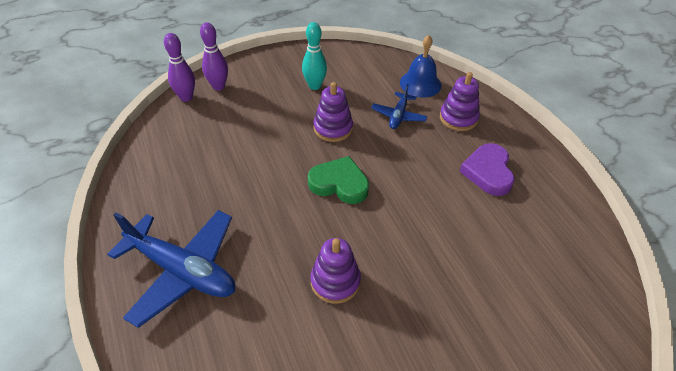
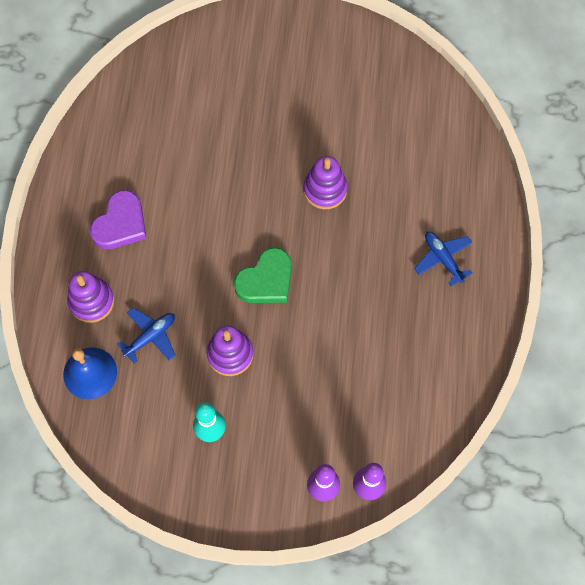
camera: 150 degrees left, 20 degrees up
blue plane [107,210,235,328] -> blue plane [414,232,473,286], size x0.50
green heart [308,156,369,204] -> green heart turned 90 degrees counterclockwise [234,247,292,303]

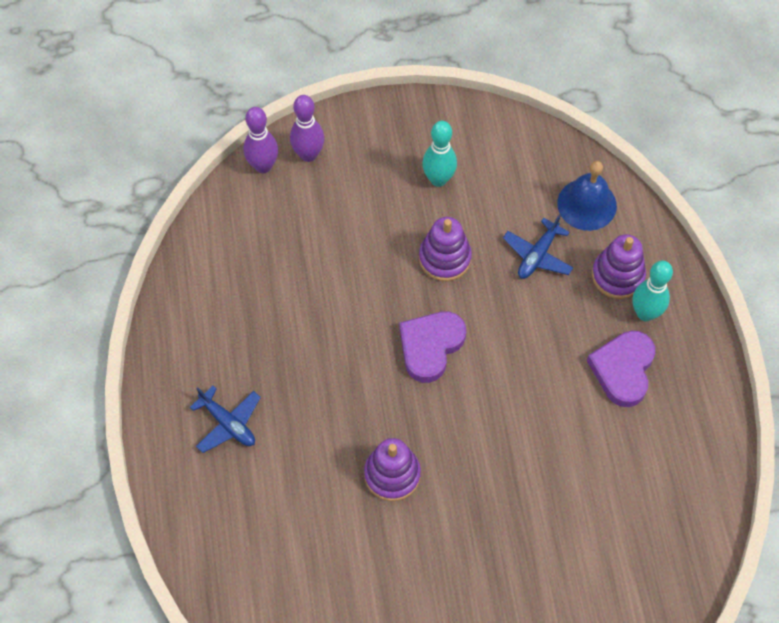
camera: 165 degrees right, 5 degrees down
green heart [234,247,292,303] -> purple heart [400,311,466,383]
none -> turquoise bowling pin [632,261,673,321]

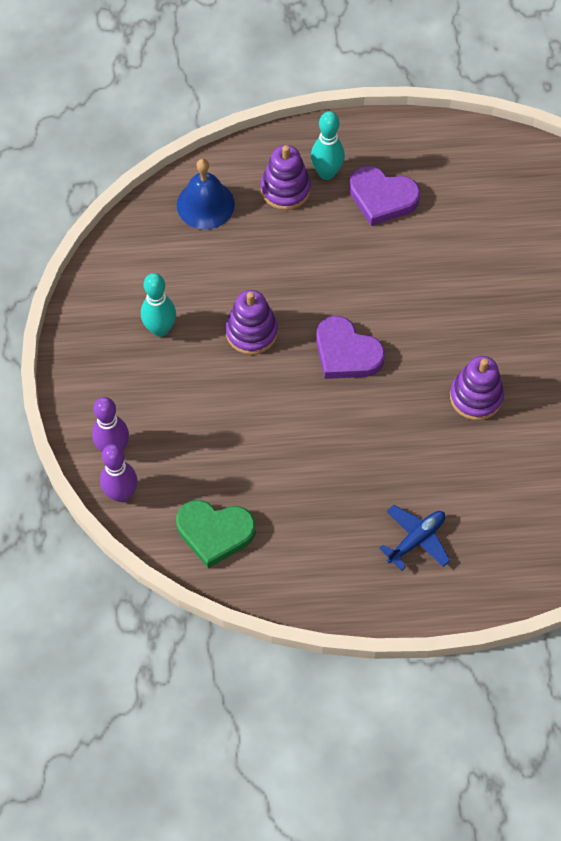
camera: 85 degrees left, 0 degrees up
blue plane [503,214,573,279] -> none
none -> green heart [176,500,255,568]

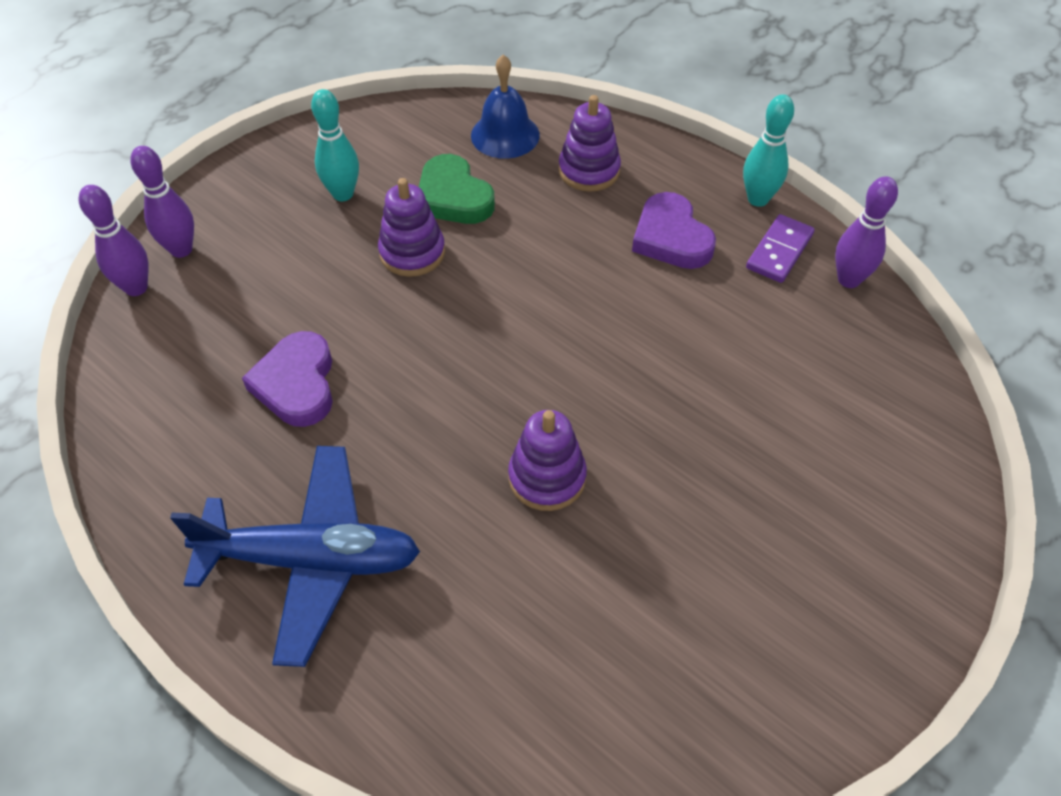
camera: 45 degrees right, 10 degrees down
green heart [176,500,255,568] -> green heart moved to [419,154,495,224]
turquoise bowling pin [311,111,345,180] -> turquoise bowling pin moved to [743,94,794,207]
purple heart [316,316,385,379] -> purple heart moved to [242,331,333,427]
blue plane [379,505,450,571] -> blue plane [170,446,420,667], size x1.98
none -> purple domino [746,214,815,283]
none -> purple bowling pin [835,176,898,288]

